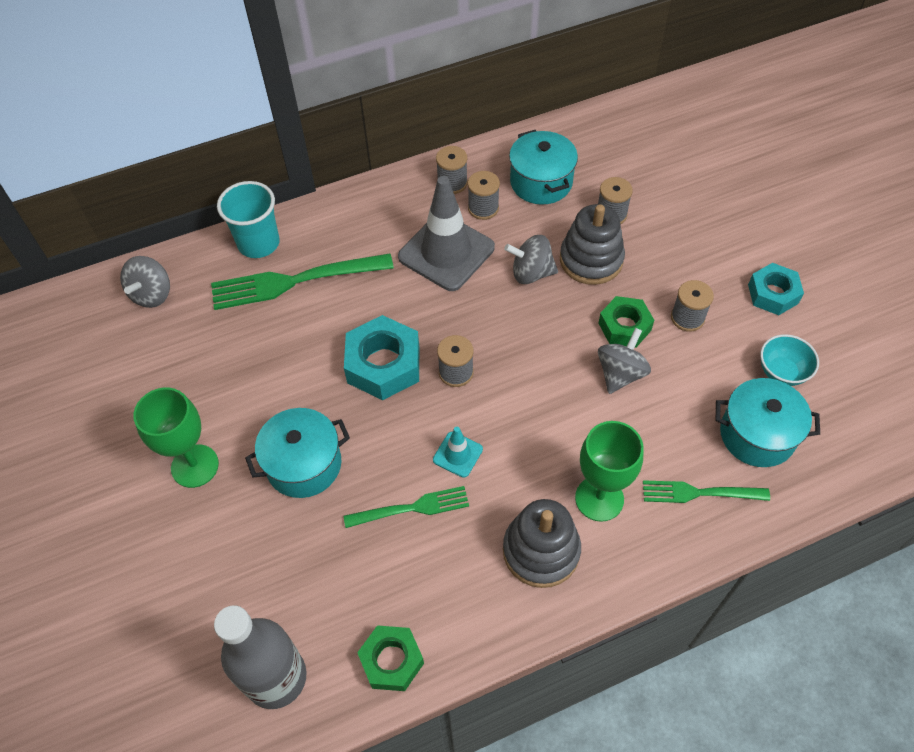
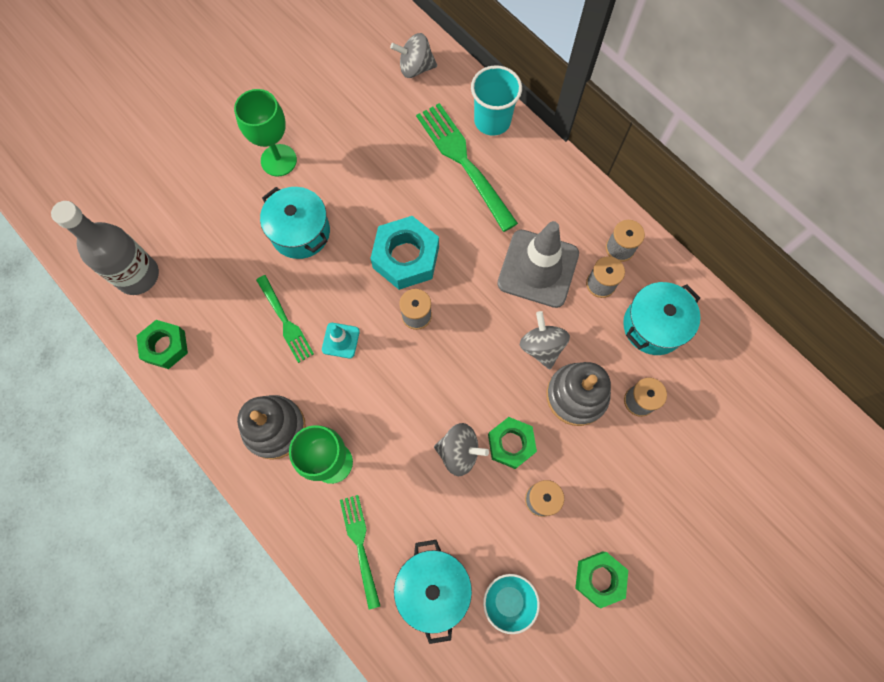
camera: 70 degrees right, 15 degrees up
turquoise nut [748,263,804,315] -> green nut [575,552,628,608]

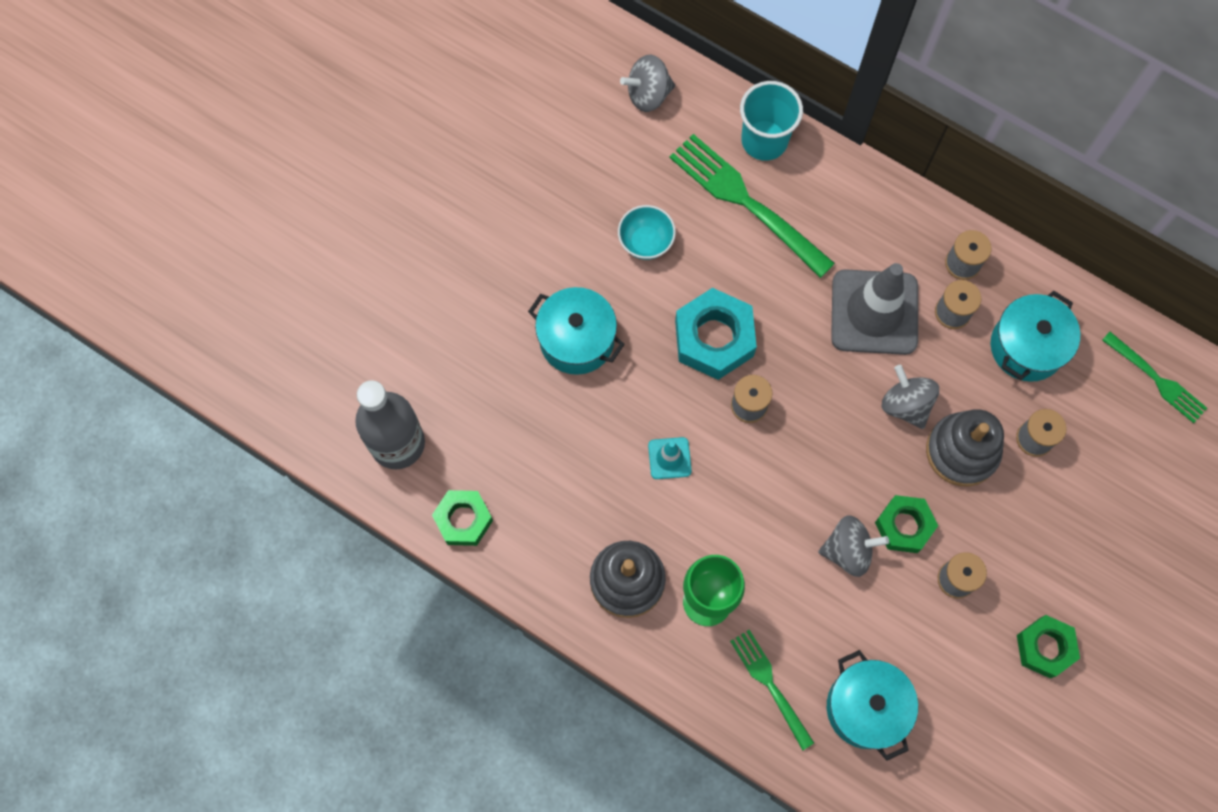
camera: 15 degrees left, 0 degrees up
green goblet [234,89,297,177] -> none
green fork [256,275,314,363] -> green fork moved to [1102,332,1207,423]
turquoise bowl [483,574,540,634] -> turquoise bowl moved to [618,205,676,260]

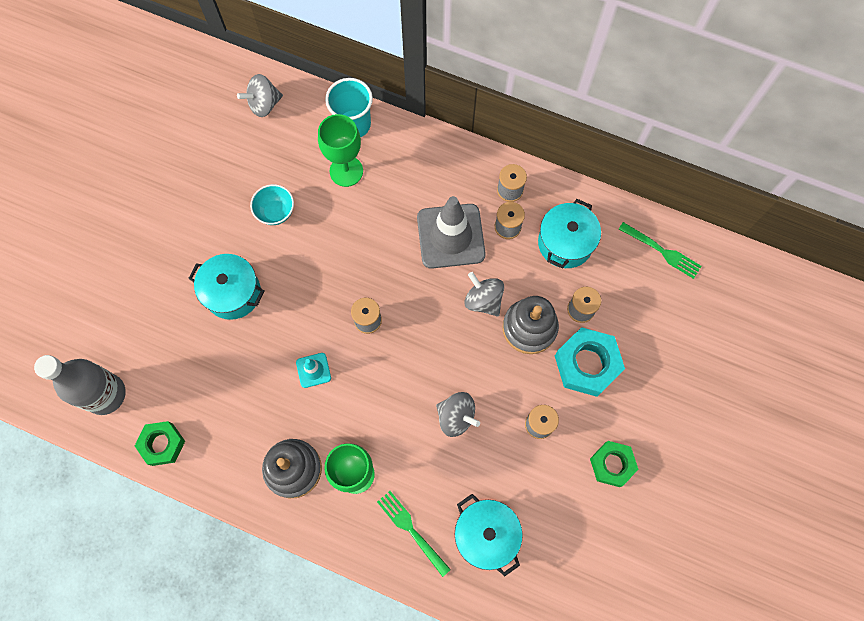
camera: 10 degrees left, 0 degrees up
green fork [670,134,835,278] -> green goblet [318,114,363,187]
turquoise nut [675,288,757,380] -> turquoise nut moved to [555,327,625,397]
grey spinning top [818,515,889,577] -> grey spinning top turned 45 degrees clockwise [436,392,480,437]
green nut [875,495,938,553] -> none

